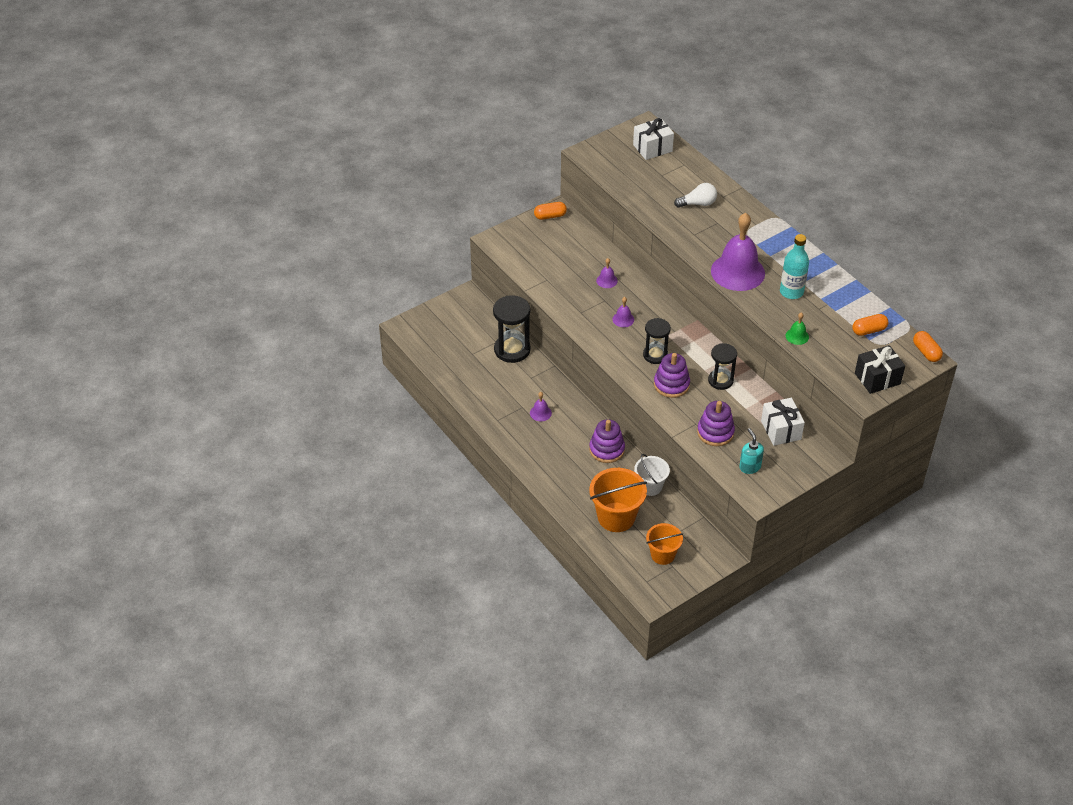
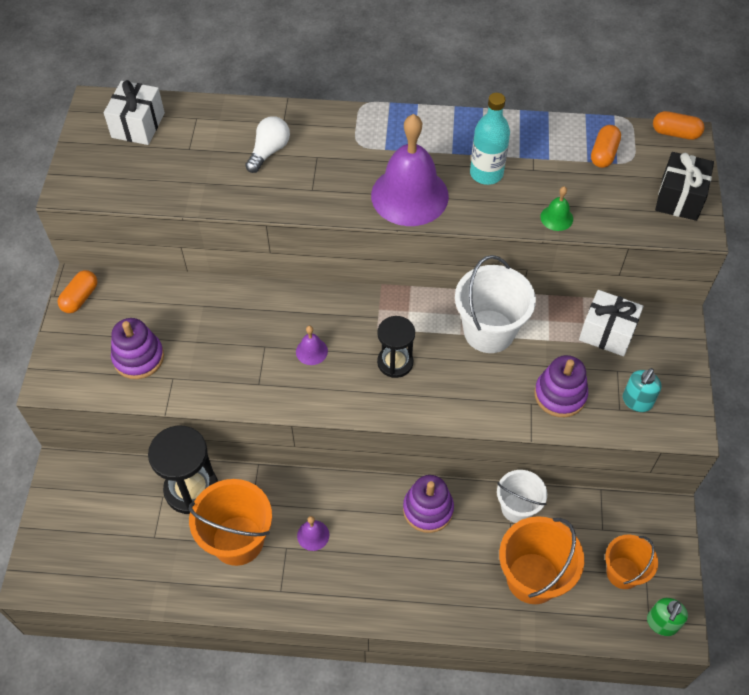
camera: 50 degrees left, 10 degrees up
purple bell [596,258,618,288] -> none
purple stacking toy [654,353,690,398] -> purple stacking toy moved to [111,318,164,379]
black hourglass [708,343,737,390] -> white bucket [455,255,536,353]
turquoise soap dispenser [739,428,764,474] -> turquoise soap dispenser turned 75 degrees counterclockwise [623,368,661,412]
none -> orange bucket [189,479,272,566]
none -> green soap dispenser [647,598,688,636]

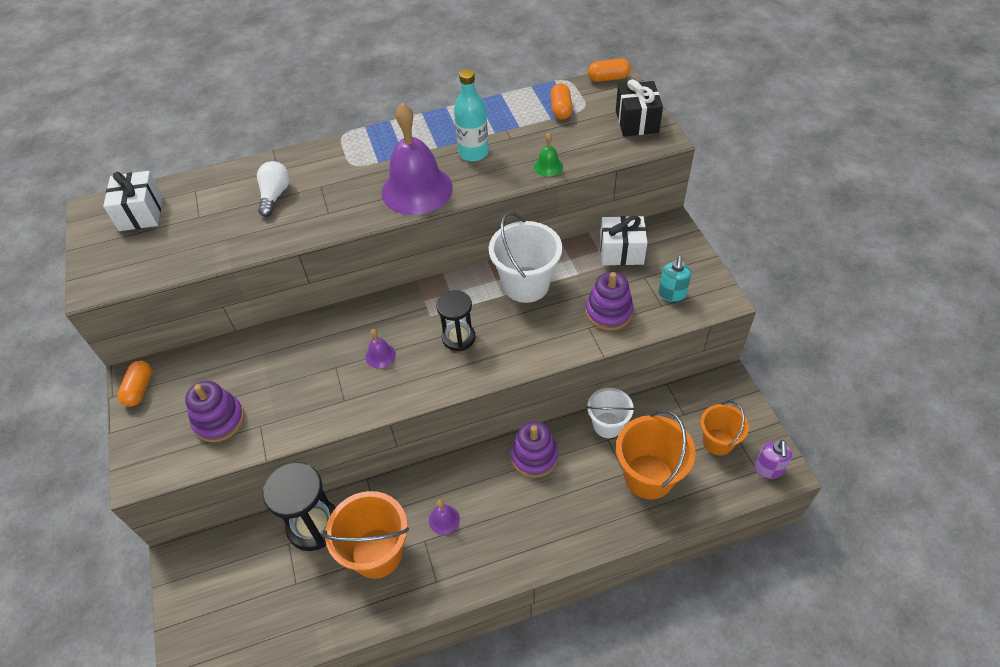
camera: 20 degrees left, 5 degrees down
green soap dispenser [647,598,688,636] -> purple soap dispenser [754,440,792,479]

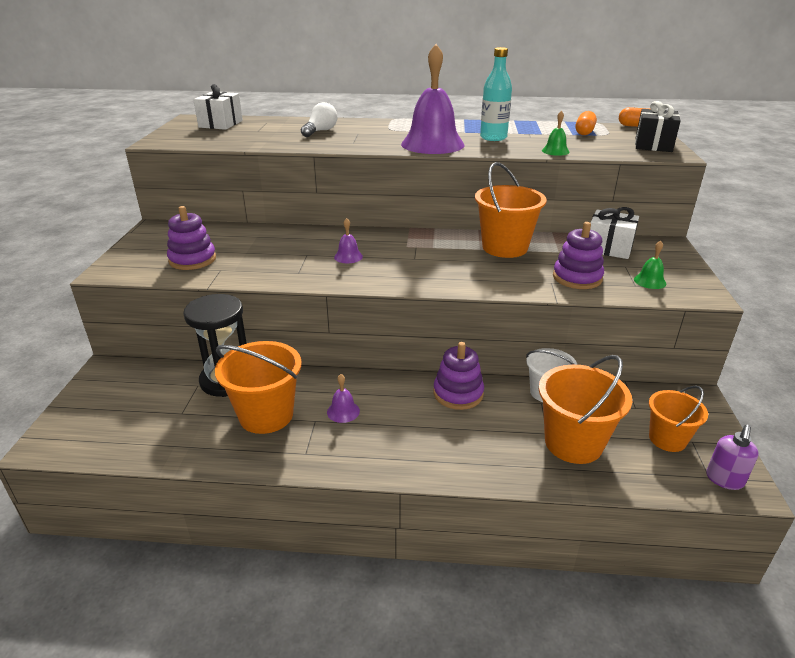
camera: 20 degrees right, 20 degrees down
orange capsule [117,360,152,407] -> none
black hourglass [436,290,475,351] -> none
white bucket [489,212,562,303] -> orange bucket [475,162,547,258]
turquoise soap dispenser [658,256,691,302] -> green bell [634,241,666,289]

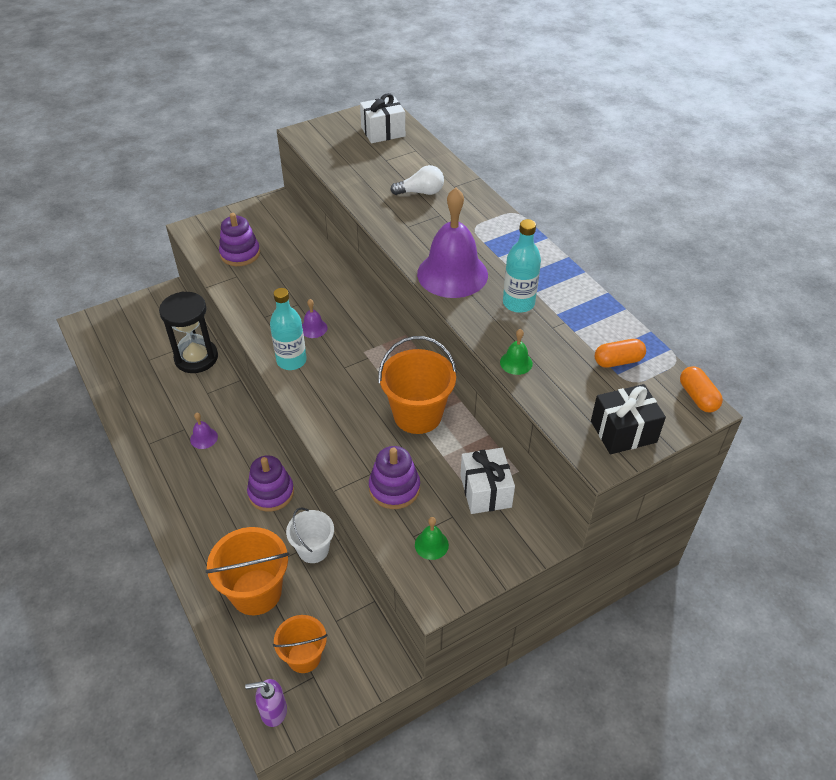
camera: 55 degrees right, 15 degrees up
orange bucket [215,341,302,434] -> none
none -> turquoise bottle [270,288,307,370]

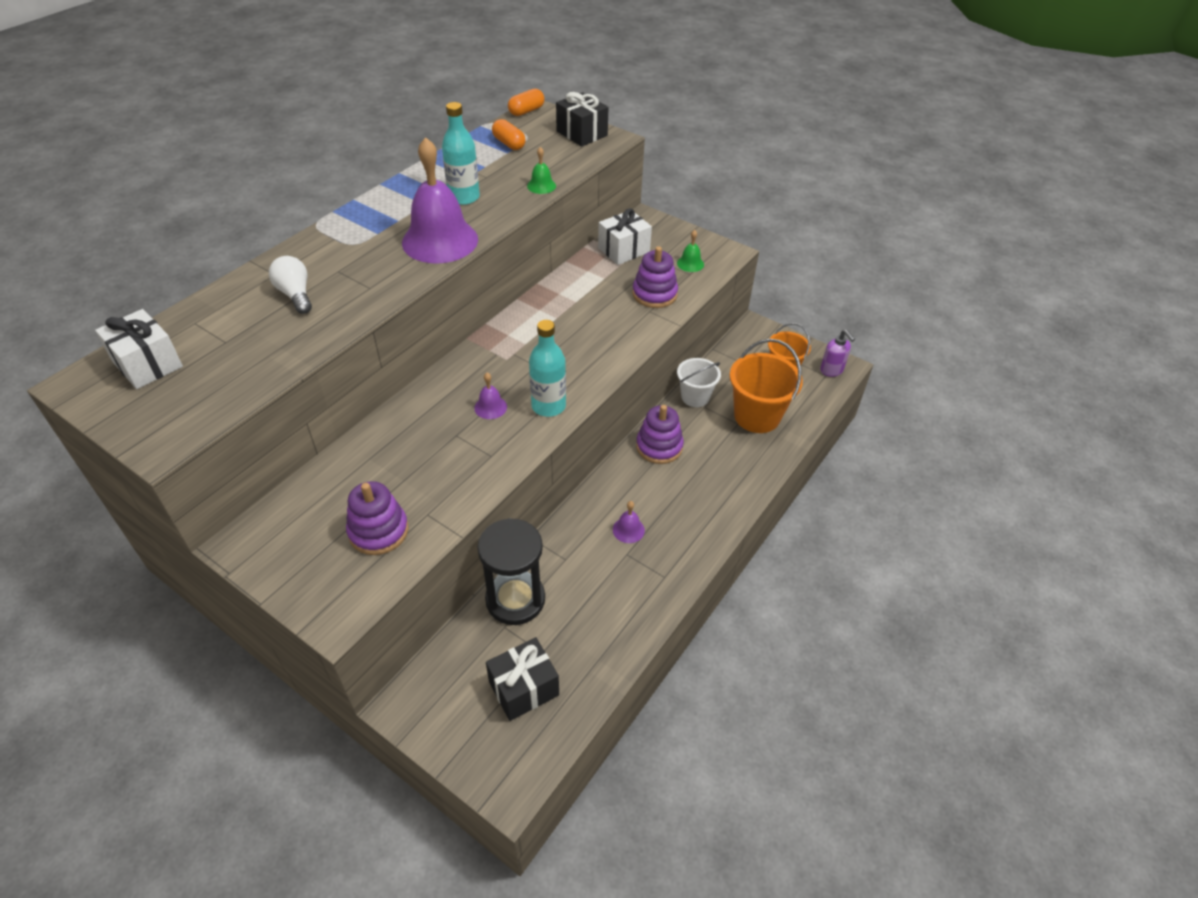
camera: 115 degrees left, 0 degrees up
orange bucket [378,336,457,434] -> none
none -> black gift [486,637,559,721]

